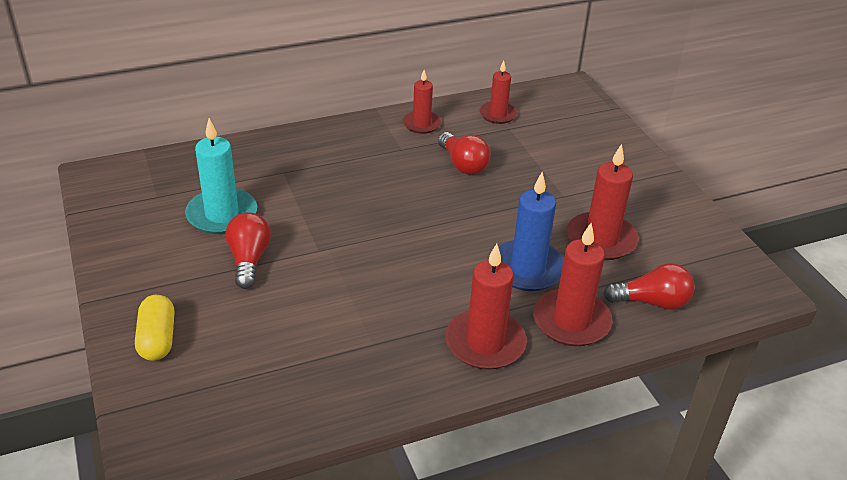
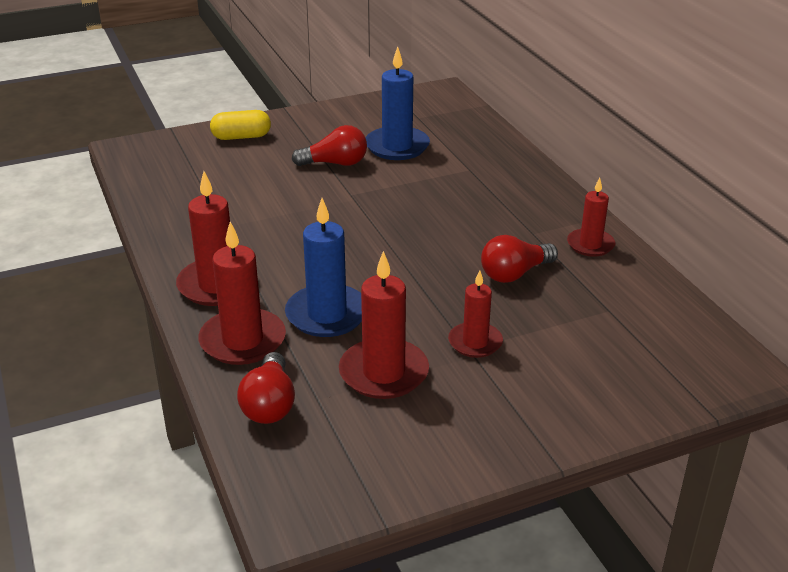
camera: 90 degrees right, 5 degrees down
turquoise candle [185,118,257,234] -> blue candle [366,47,430,160]
red candle [479,61,517,124] -> red candle moved to [448,270,503,358]

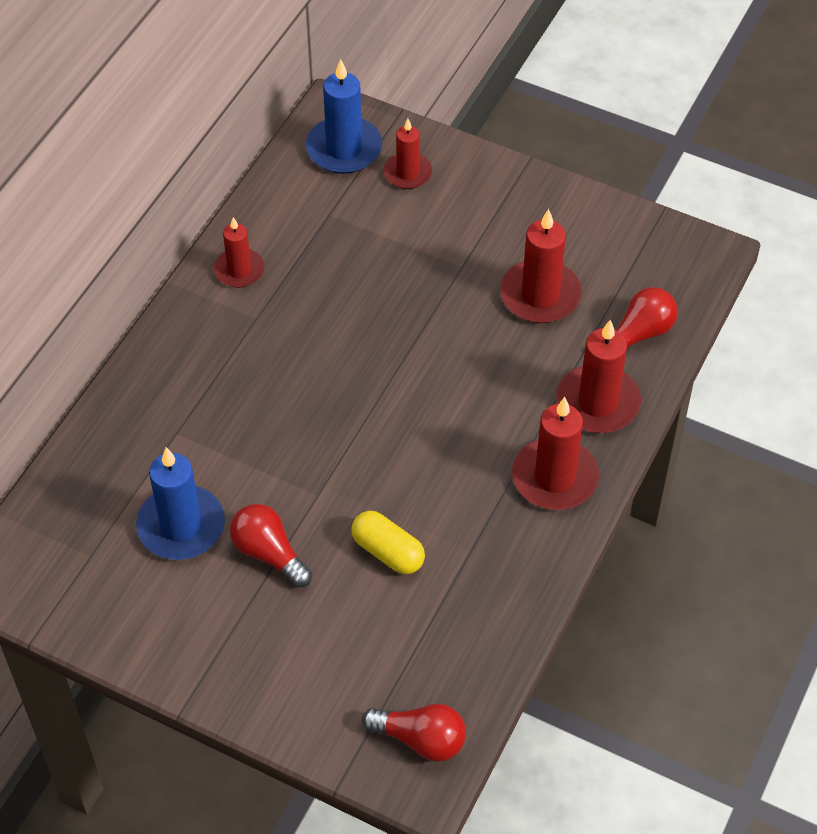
camera: 130 degrees left, 20 degrees up
yellow capsule [210,110,271,140] -> yellow capsule moved to [351,511,425,574]
blue candle [285,198,362,337] -> blue candle moved to [306,59,382,174]
red candle [448,270,503,358] -> red candle moved to [384,119,432,189]
red light bulb [481,235,558,283] -> red light bulb moved to [362,704,466,762]

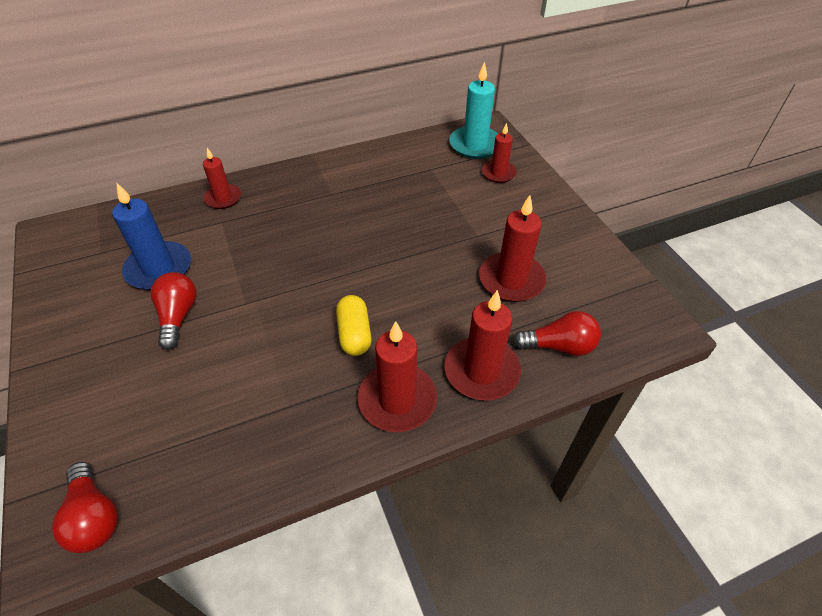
camera: 40 degrees right, 5 degrees down
red candle [214,217,265,288] -> red candle moved to [203,148,241,209]
blue candle [306,59,382,174] -> turquoise candle [449,61,498,159]
yellow capsule [351,511,425,574] -> yellow capsule moved to [336,295,372,356]

